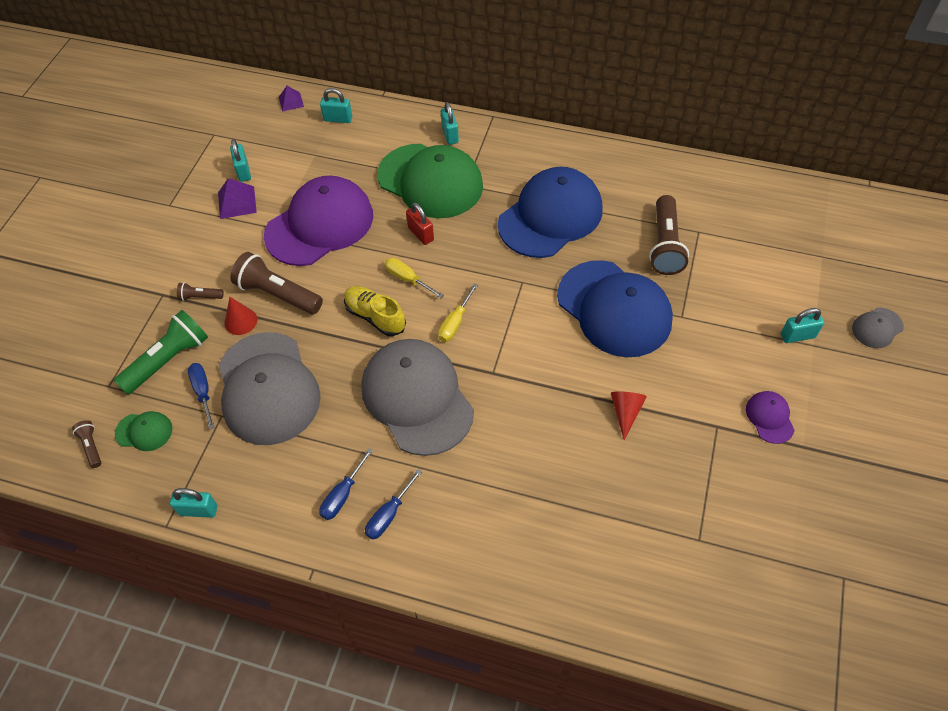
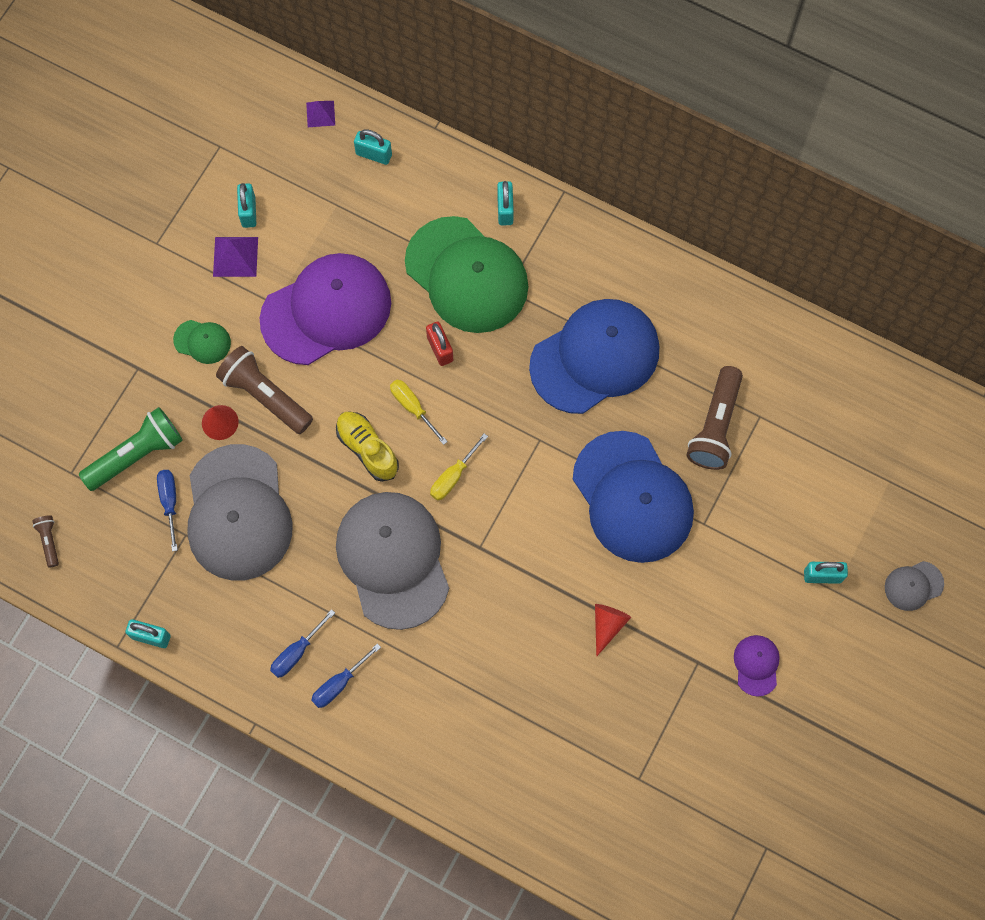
camera: 10 degrees right, 15 degrees up
green cap [115,411,172,451] -> green cap moved to [173,320,231,364]
brown flashlight [177,282,224,301] -> none

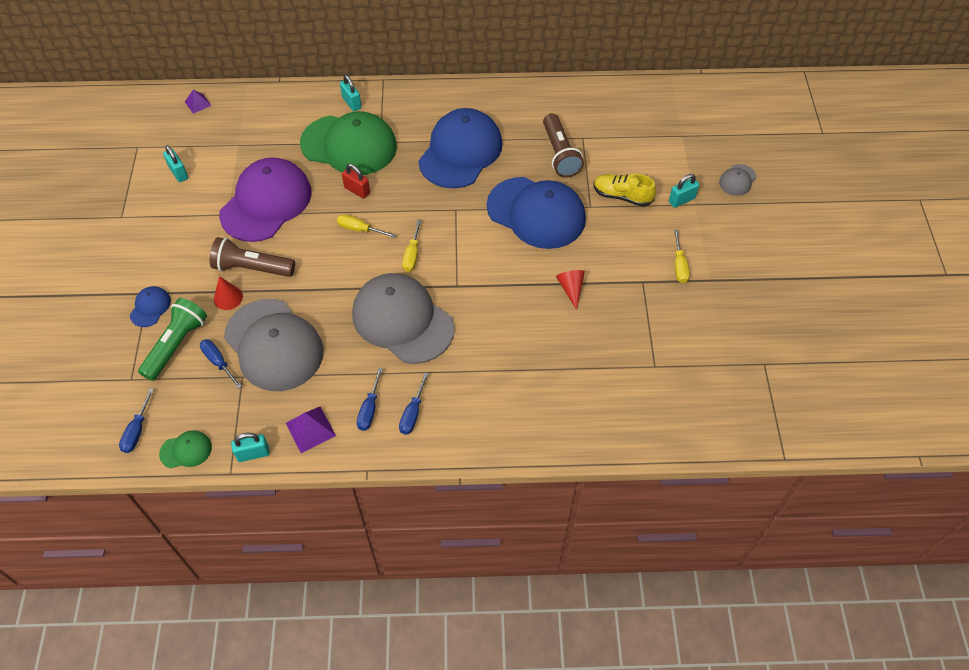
camera: 30 degrees left, 15 degrees down
brown flashlight [32,515,59,567] -> blue screwdriver [119,388,154,453]
green cap [173,320,231,364] -> green cap moved to [159,431,212,468]
purple pyramid [213,237,258,277] -> purple pyramid moved to [286,407,336,453]
yellow shoe [336,411,399,482] -> yellow shoe moved to [594,174,656,207]
turquoise padlock [354,129,392,165] -> none
purple cap [734,635,780,697] -> yellow screwdriver [674,230,690,283]
none -> blue cap [130,286,171,327]

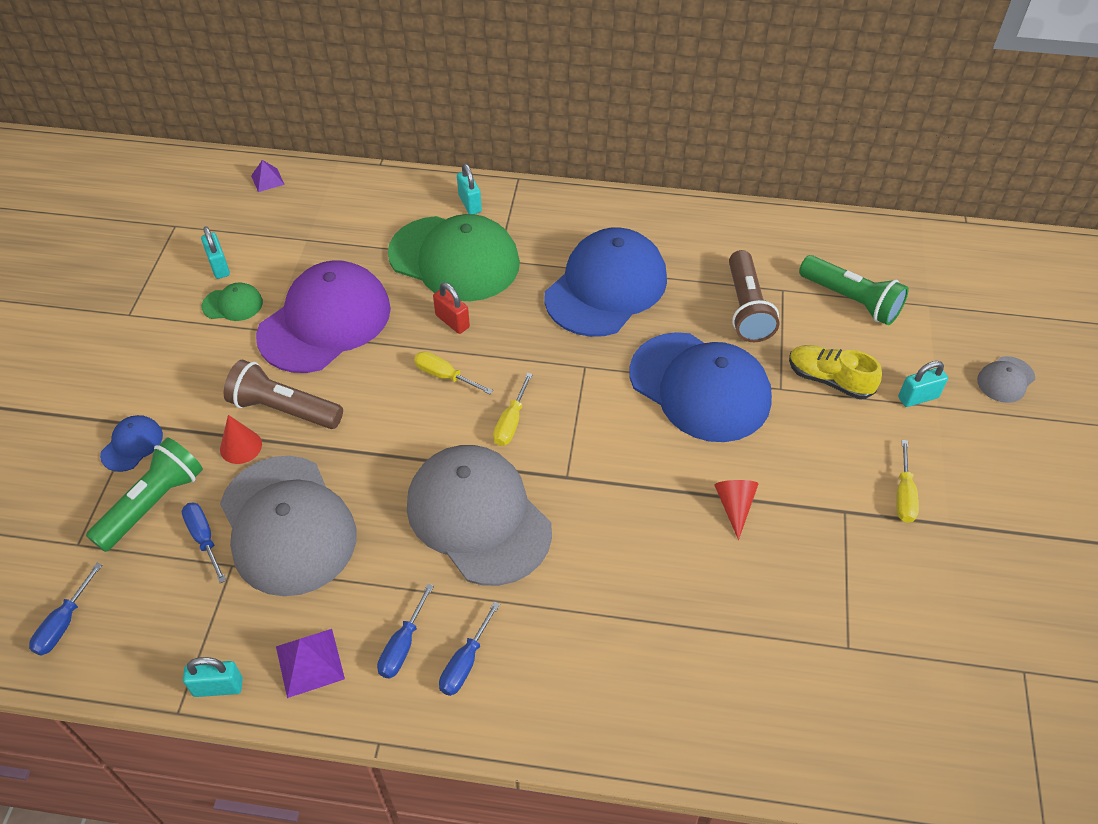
camera: 10 degrees right, 5 degrees down
green cap [159,431,212,468] -> green cap moved to [202,282,263,321]
none -> green flashlight [799,255,909,325]

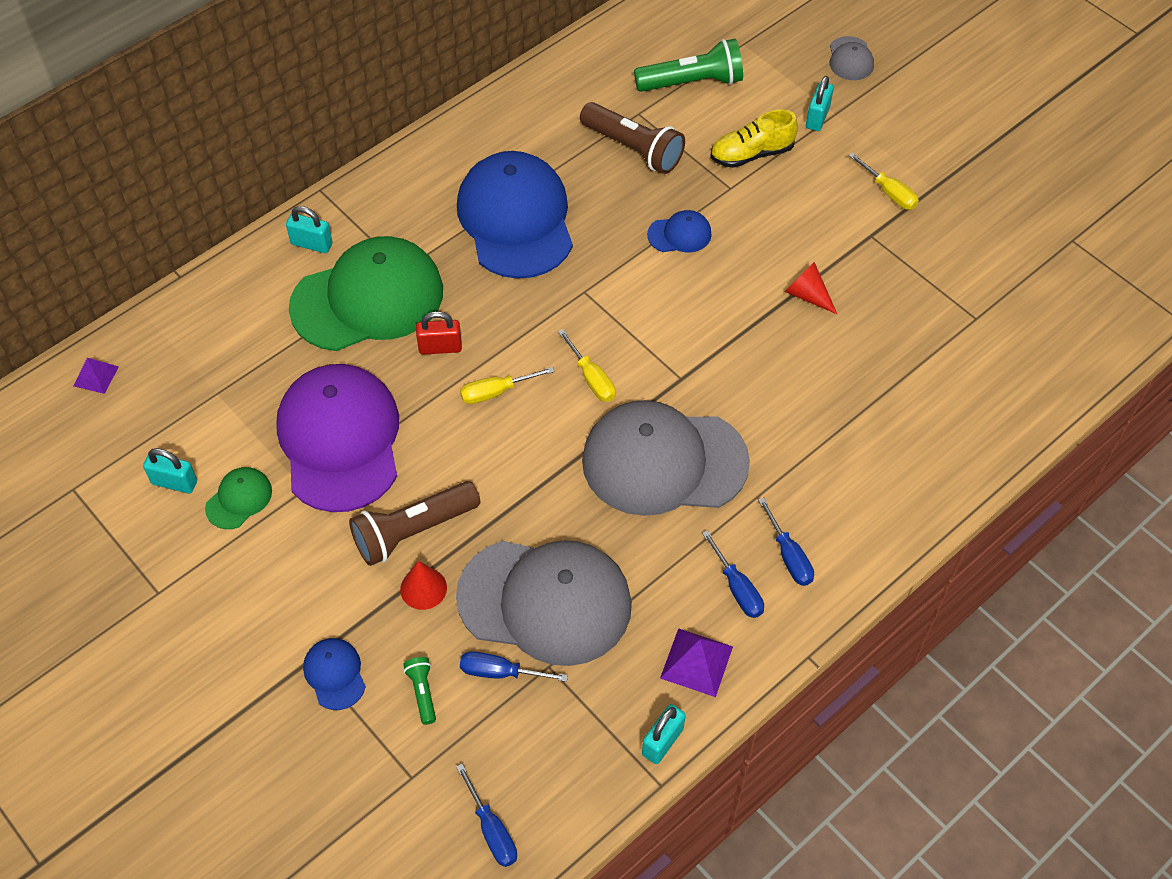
camera: 50 degrees left, 5 degrees up
green flashlight [86,437,203,552] -> green flashlight [403,657,436,725], size x0.48
blue cap [630,332,772,442] -> blue cap [647,210,712,252], size x0.43

